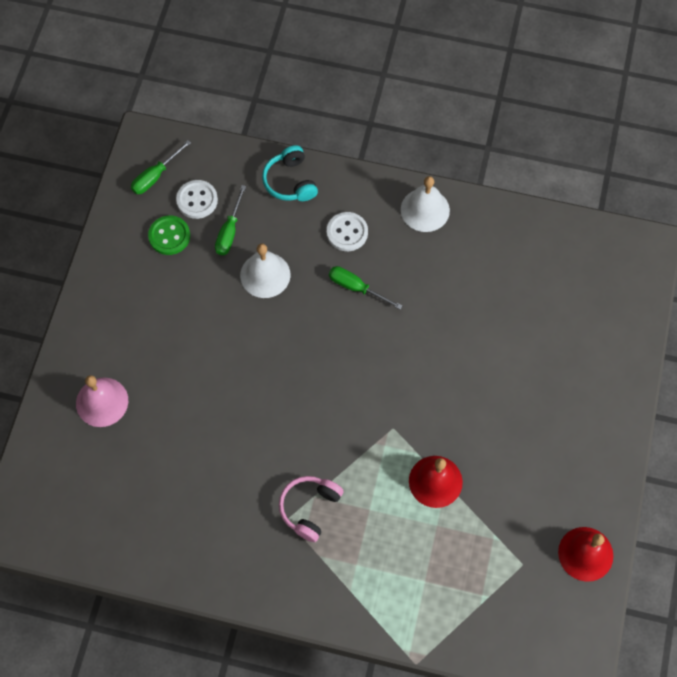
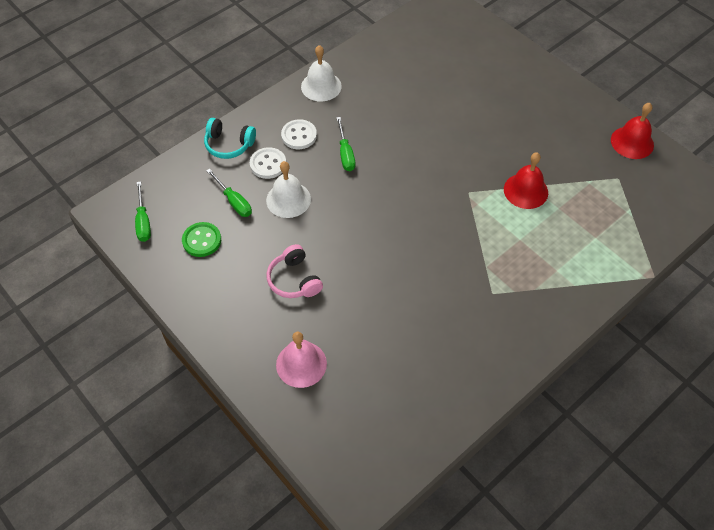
camera: 55 degrees left, 10 degrees down
white button [176,180,218,219] -> white button moved to [250,147,286,179]
pink headphones [279,476,343,542] -> pink headphones moved to [267,244,323,298]
green screwdriver [329,266,402,309] -> green screwdriver turned 75 degrees counterclockwise [336,117,355,171]

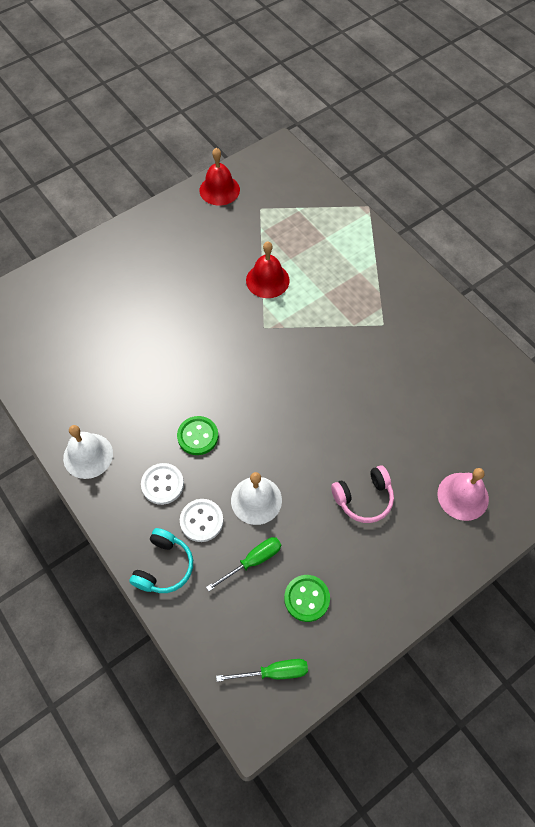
camera: 85 degrees left, 5 degrees up
green screwdriver [336,117,355,171] -> green button [177,416,218,455]

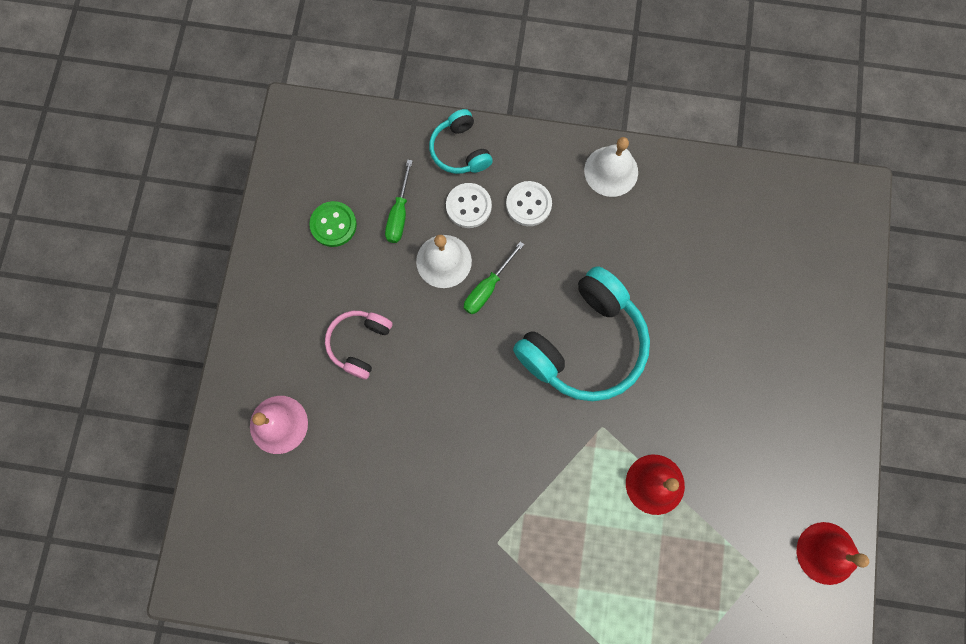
camera: 135 degrees right, 15 degrees up
green button [177,416,218,455] -> none
green screwdriver [216,659,308,682] -> green screwdriver moved to [464,241,524,314]
none -> turquoise headphones [513,266,650,401]

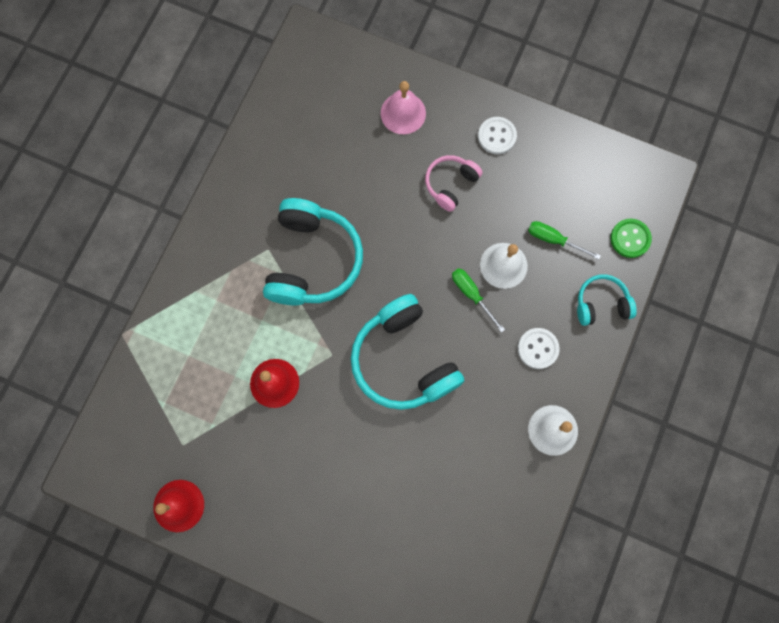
camera: 105 degrees right, 0 degrees up
green button [309,201,357,247] -> green button moved to [611,219,652,258]
pink headphones [325,311,392,379] -> pink headphones turned 90 degrees counterclockwise [425,155,483,212]
white button [446,183,492,228] -> white button moved to [478,117,517,154]
none -> turquoise headphones [263,198,363,305]

